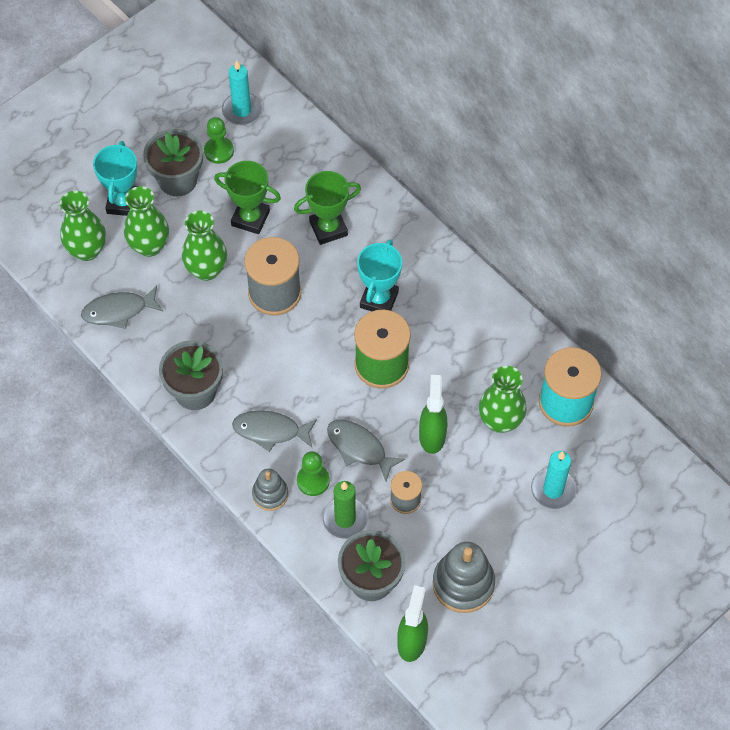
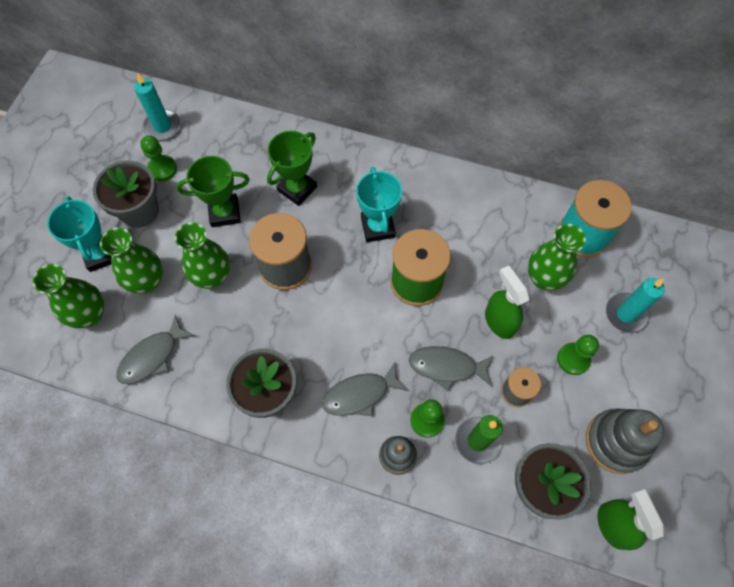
camera: 30 degrees left, 5 degrees up
none -> green pawn [557,335,599,375]

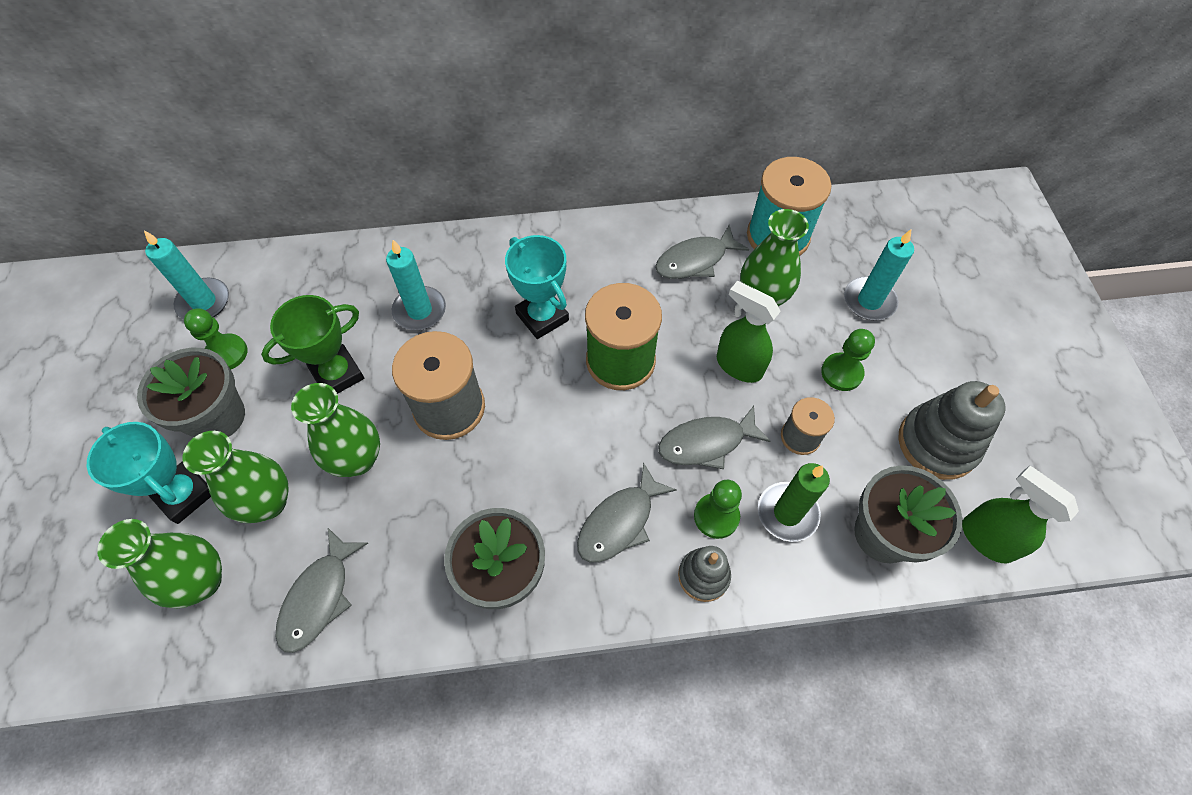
camera: 25 degrees left, 5 degrees down
green trophy [267,131,317,206] -> turquoise candle [386,240,446,330]
none -> grey fish [655,225,749,279]

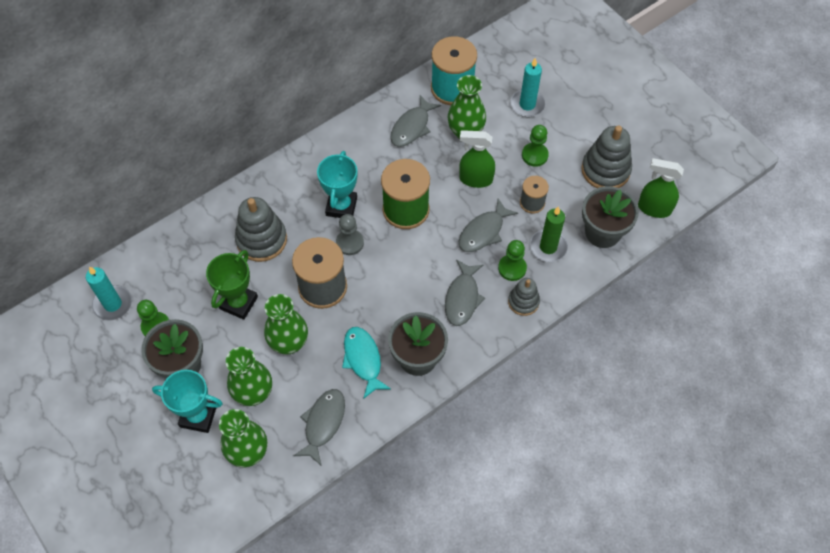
camera: 30 degrees left, 0 degrees up
grey fish [275,528,368,653] -> grey fish turned 150 degrees counterclockwise [293,389,345,466]
turquoise candle [386,240,446,330] -> grey stacking toy [235,197,287,262]
turquoise trophy [505,235,569,339] -> turquoise trophy turned 75 degrees clockwise [317,151,358,218]
none -> grey pawn [336,214,364,255]
none -> turquoise fish [342,327,391,399]

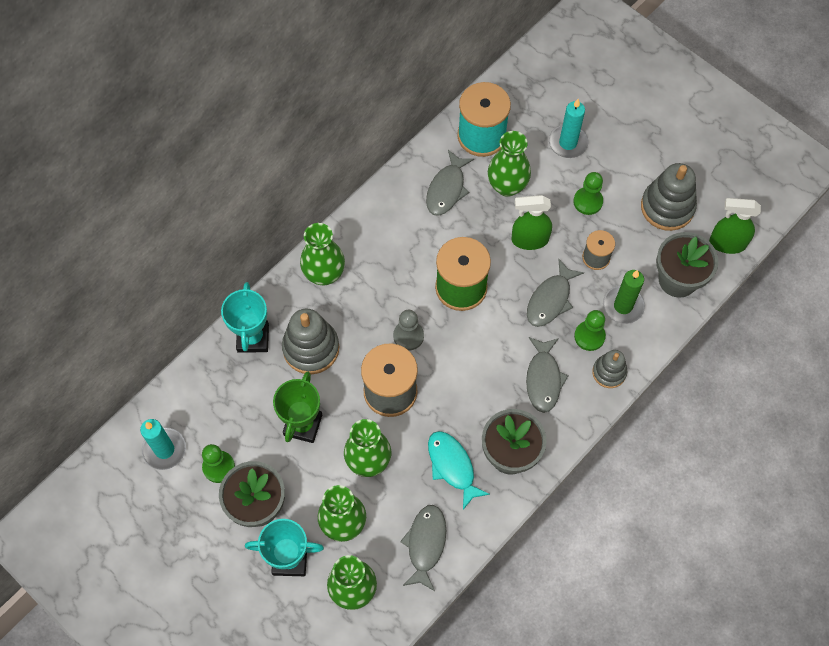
camera: 10 degrees left, 5 degrees up
turquoise trophy [317,151,358,218] -> turquoise trophy moved to [221,282,269,353]
none -> green vase [300,223,345,285]

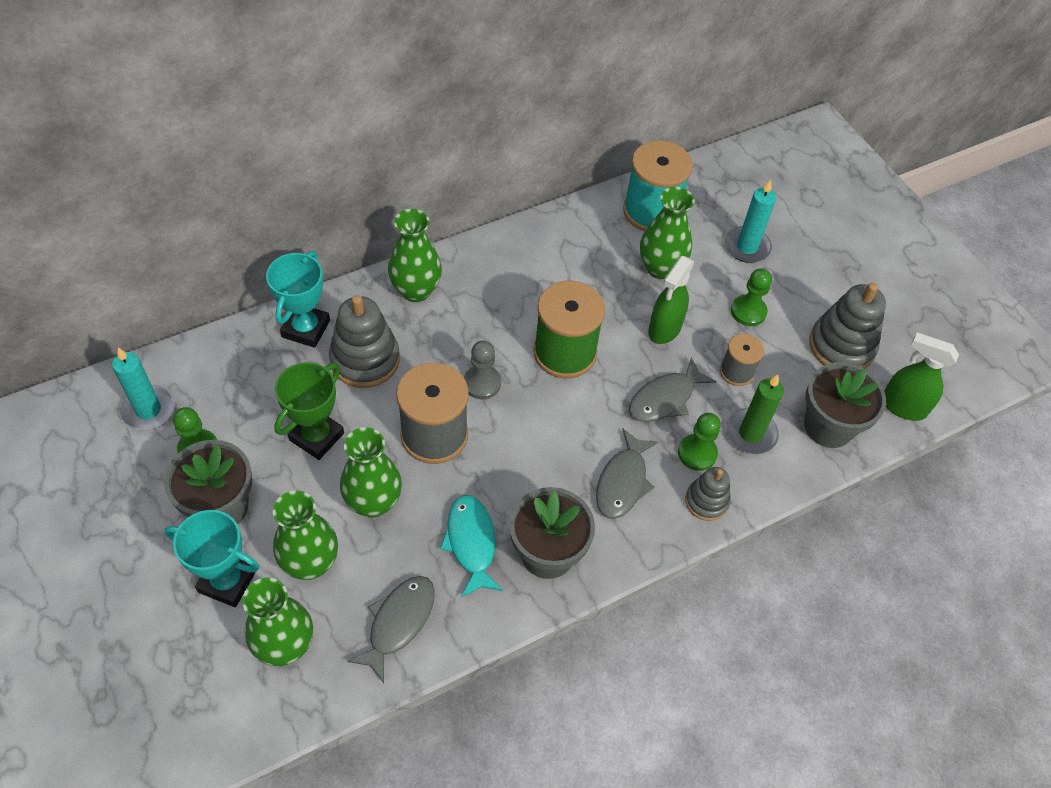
camera: 15 degrees right, 10 degrees down
grey fish [426,150,474,216] -> none
green spray bottle [511,195,552,250] -> green spray bottle turned 75 degrees counterclockwise [648,256,695,344]

